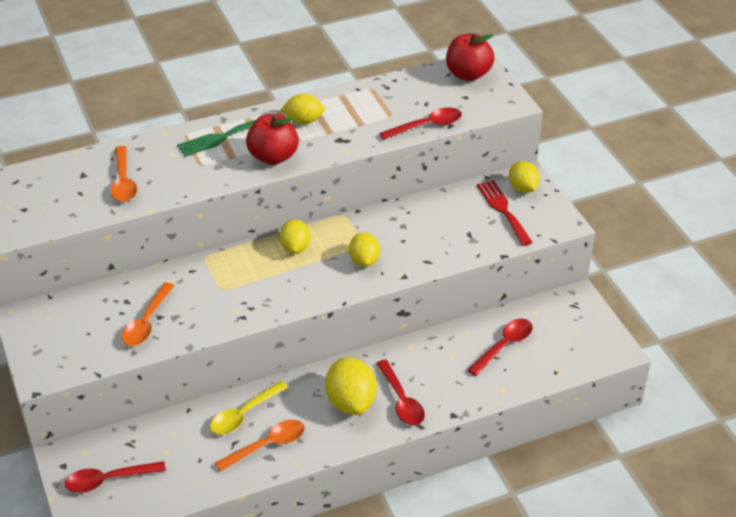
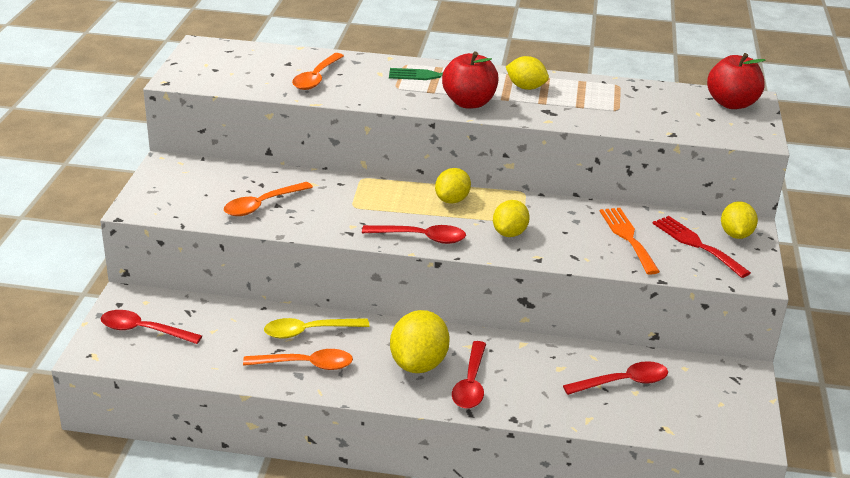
camera: 30 degrees right, 10 degrees down
red spoon [379,107,462,140] -> red spoon moved to [362,225,466,244]
red fork [477,180,532,246] -> red fork turned 45 degrees counterclockwise [652,216,751,278]
none -> orange fork [600,208,660,275]

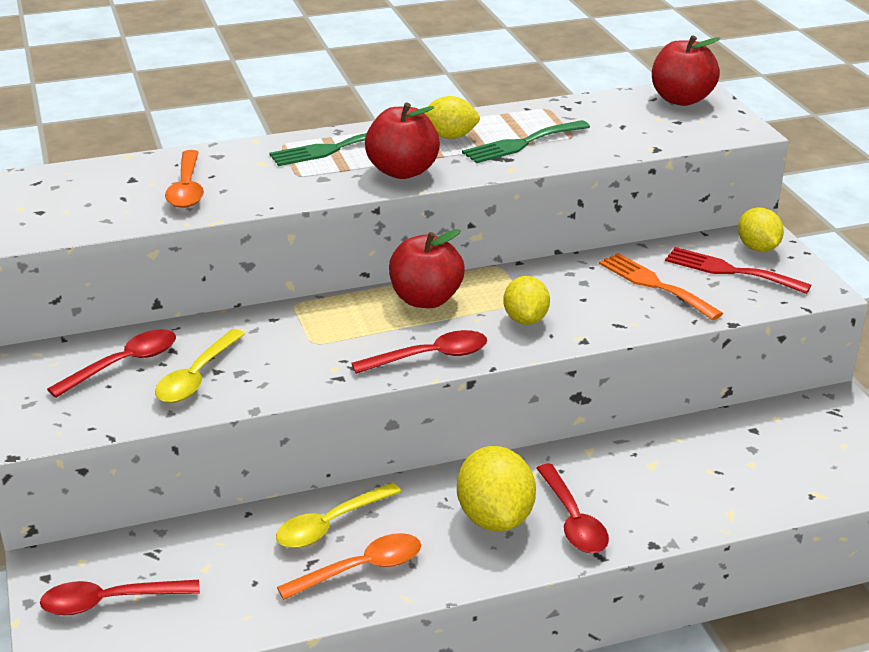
camera: 25 degrees left, 0 degrees up
orange spoon [224,182,313,216] -> yellow spoon [155,329,245,403]
yellow lemon [435,168,471,204] -> red apple [389,229,465,308]
red spoon [563,361,668,395] -> red spoon moved to [47,329,176,398]
none -> green fork [462,120,590,163]

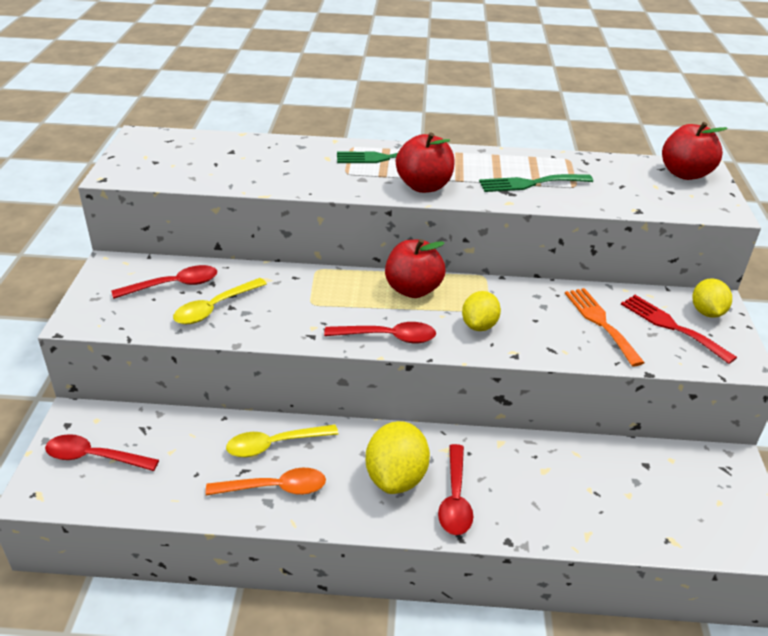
camera: 20 degrees right, 5 degrees up
orange spoon [165,150,204,208] -> none
yellow lemon [425,96,480,139] -> none

